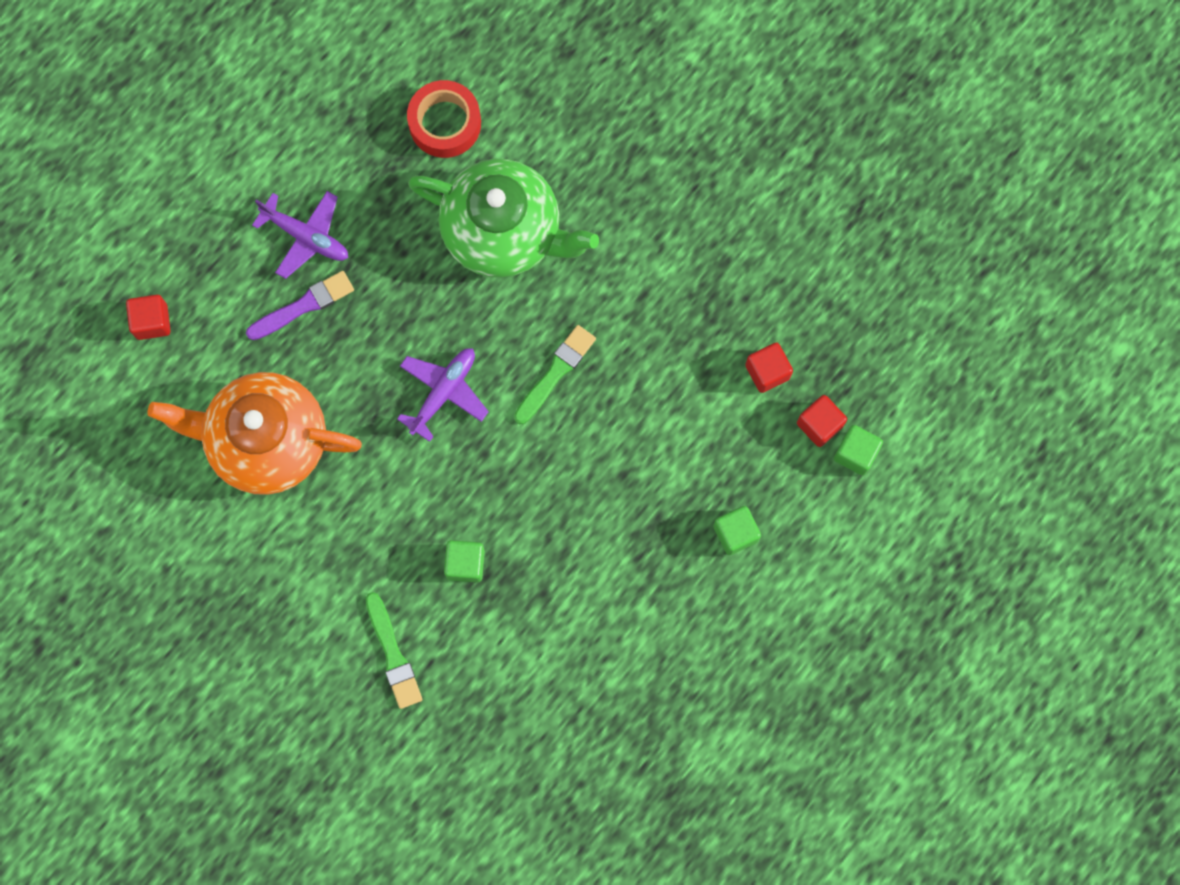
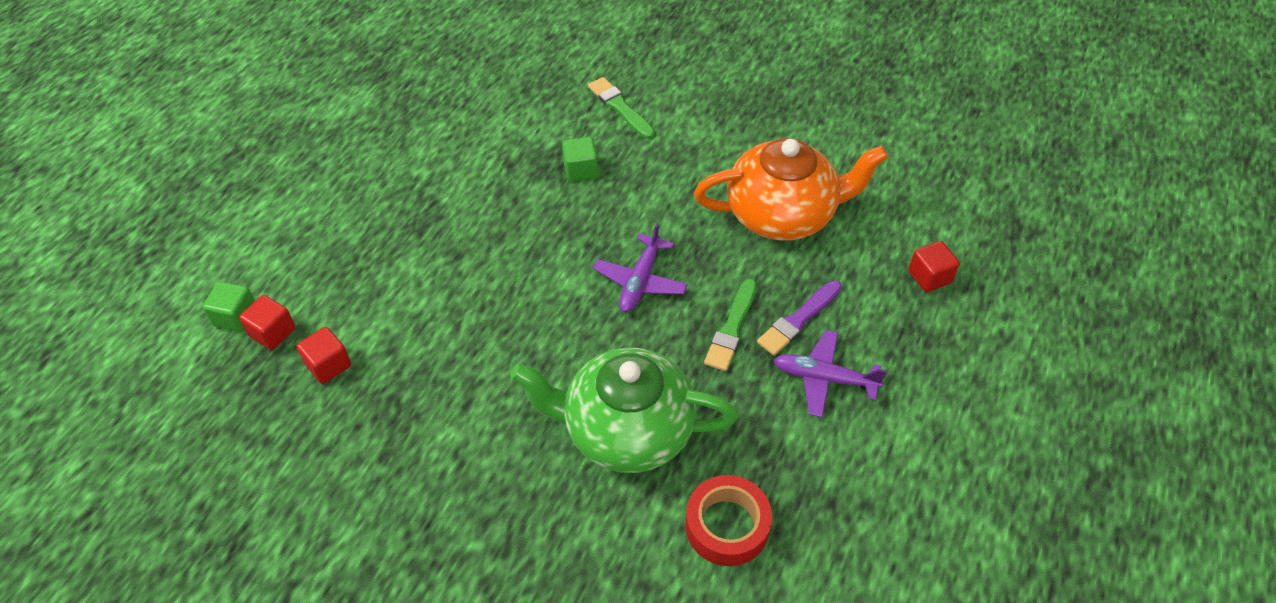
camera: 165 degrees right, 25 degrees down
green brush [514,325,596,424] -> green brush moved to [704,279,757,371]
green cube [713,506,761,555] -> none

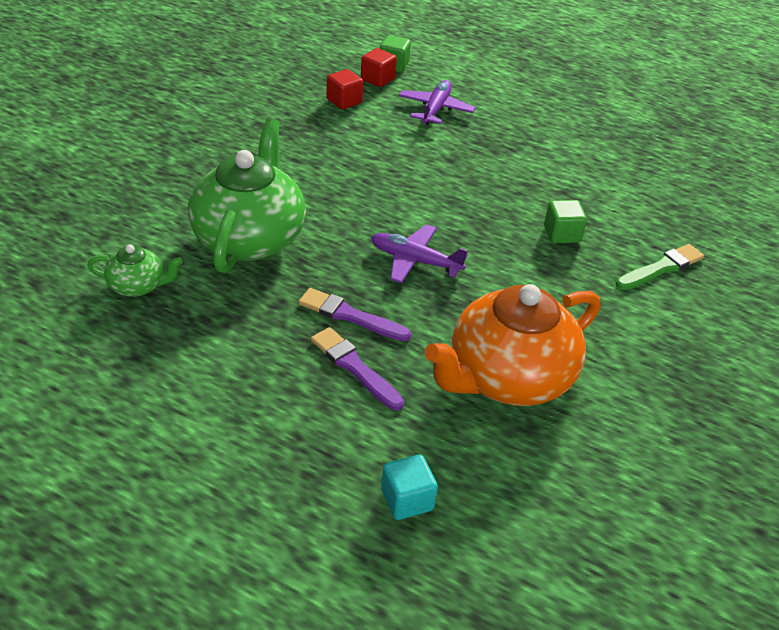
camera: 90 degrees right, 10 degrees down
red tape [685,475,772,566] -> green teapot [87,244,183,297]
orange teapot [694,138,888,241] -> orange teapot turned 60 degrees clockwise [425,284,600,406]
green brush [704,279,757,371] -> purple brush [298,288,411,341]
purple plane [774,330,887,418] -> purple plane moved to [399,80,476,125]
red cube [908,241,960,292] -> turquoise cube [381,455,438,520]

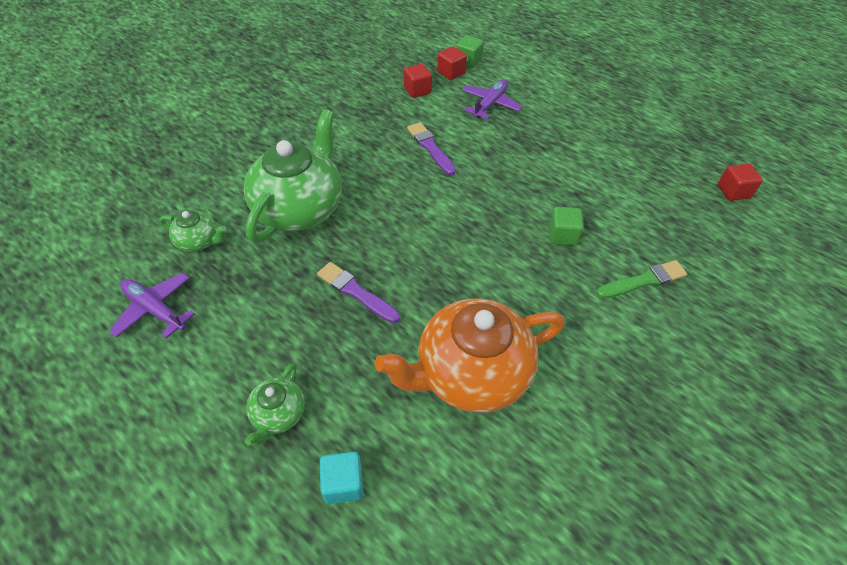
camera: 15 degrees right, 10 degrees up
purple brush [311,327,404,410] -> purple brush moved to [407,122,456,175]
purple plane [371,224,468,283] -> purple plane moved to [109,273,195,339]
none -> green teapot [245,363,305,446]
none -> red cube [718,164,763,201]

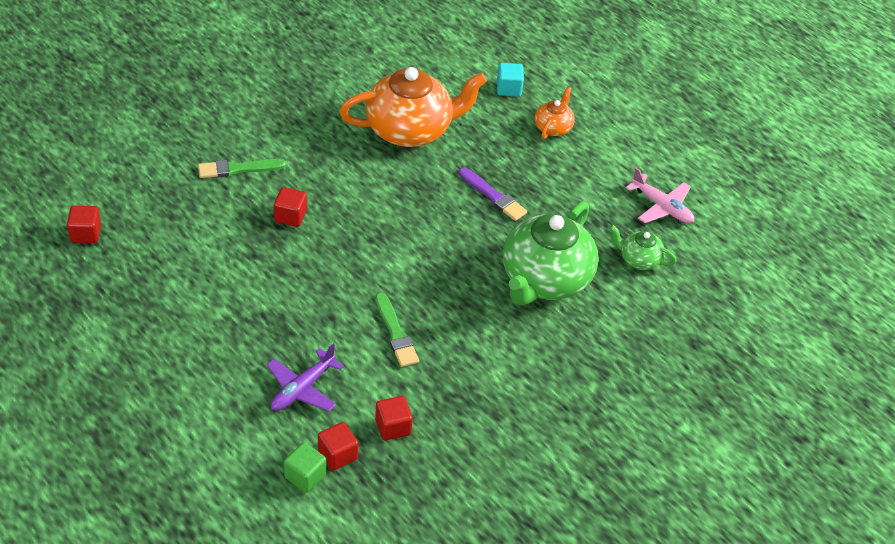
camera: 175 degrees left, 5 degrees down
purple plane [109,273,195,339] -> pink plane [626,167,694,223]
green teapot [245,363,305,446] -> orange teapot [535,87,575,139]
purple brush [407,122,456,175] -> green brush [375,293,419,367]
green cube [549,206,584,246] -> red cube [274,187,307,227]

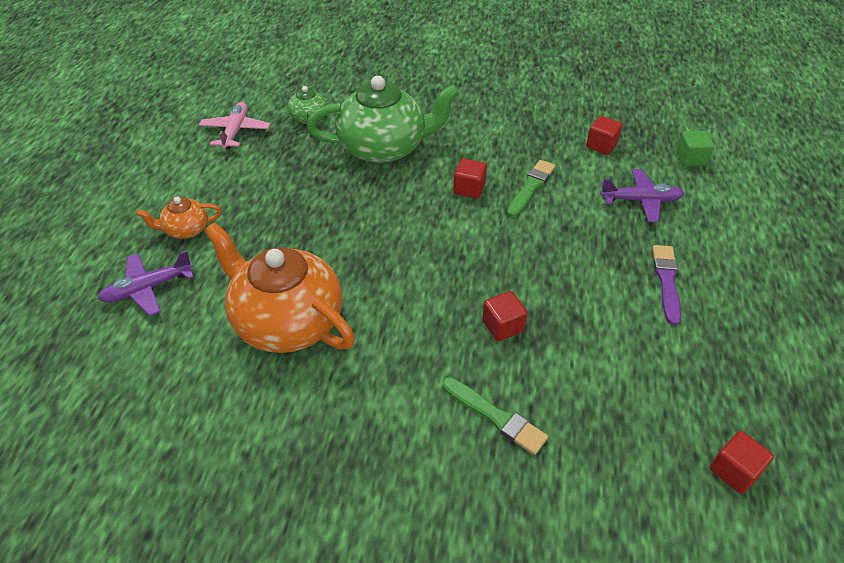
camera: 125 degrees left, 0 degrees up
red cube [318,422,358,471] -> red cube moved to [453,158,487,199]
purple brush [459,167,527,221] -> purple brush moved to [652,245,681,325]
turquoise cube [497,63,524,97] -> purple plane [98,250,194,316]

